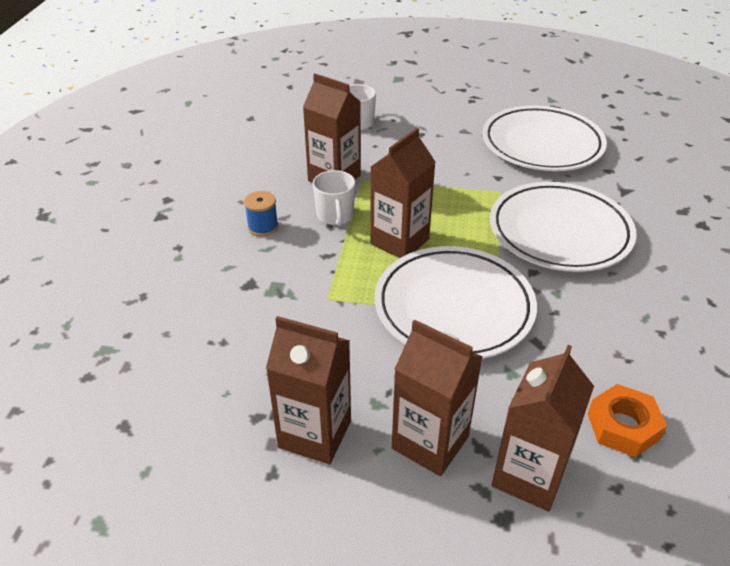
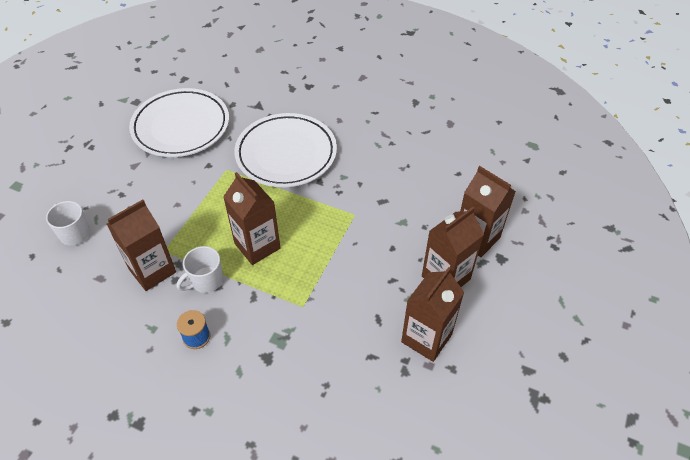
camera: 75 degrees left, 10 degrees up
white mug [313,170,355,226] -> white mug turned 135 degrees clockwise [177,246,223,293]
white plate [375,246,537,359] -> none
orange nut [587,384,667,457] -> none

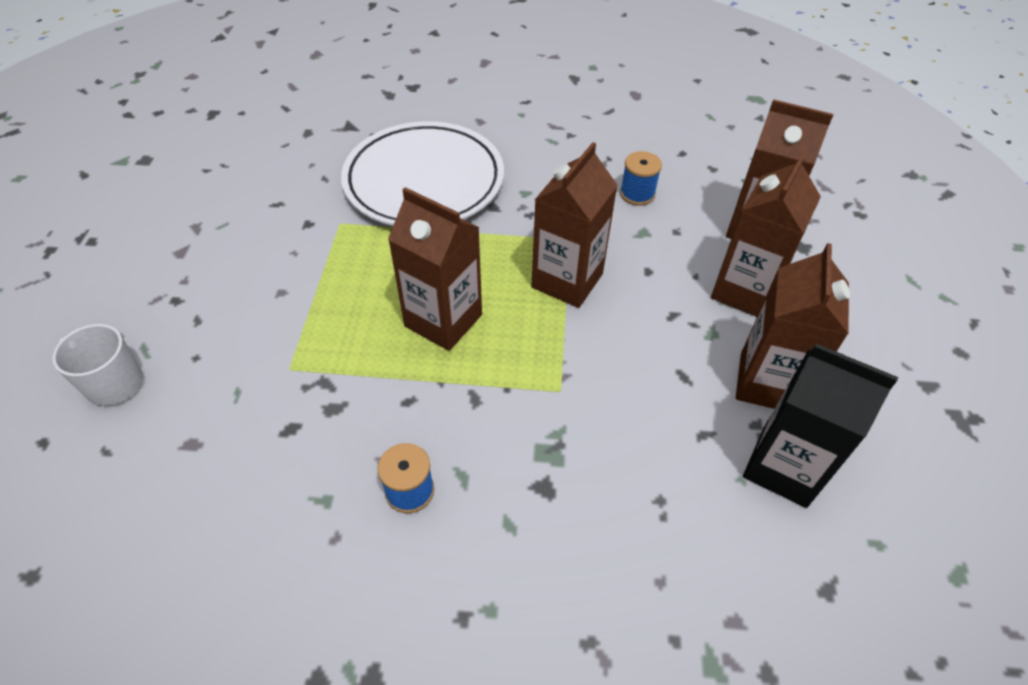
camera: 20 degrees left, 0 degrees up
brown carton [107,199,176,291] -> brown carton moved to [531,142,618,308]
white plate [129,88,229,157] -> none
white mug [177,246,223,293] -> none
none -> blue spool [620,151,662,205]
none -> black carton [743,343,898,508]

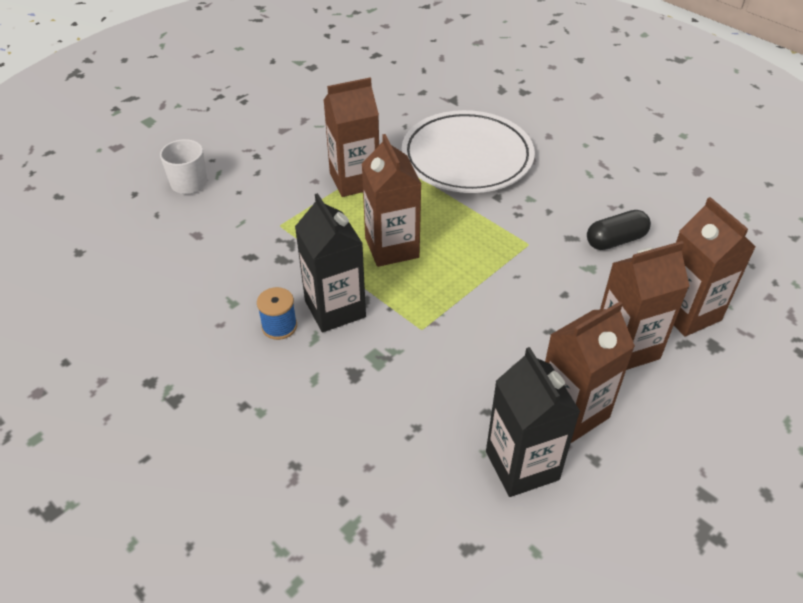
camera: 40 degrees right, 5 degrees down
brown carton [531,142,618,308] -> brown carton moved to [324,78,379,197]
blue spool [620,151,662,205] -> black capsule [587,210,651,250]
none -> black carton [295,193,366,332]

